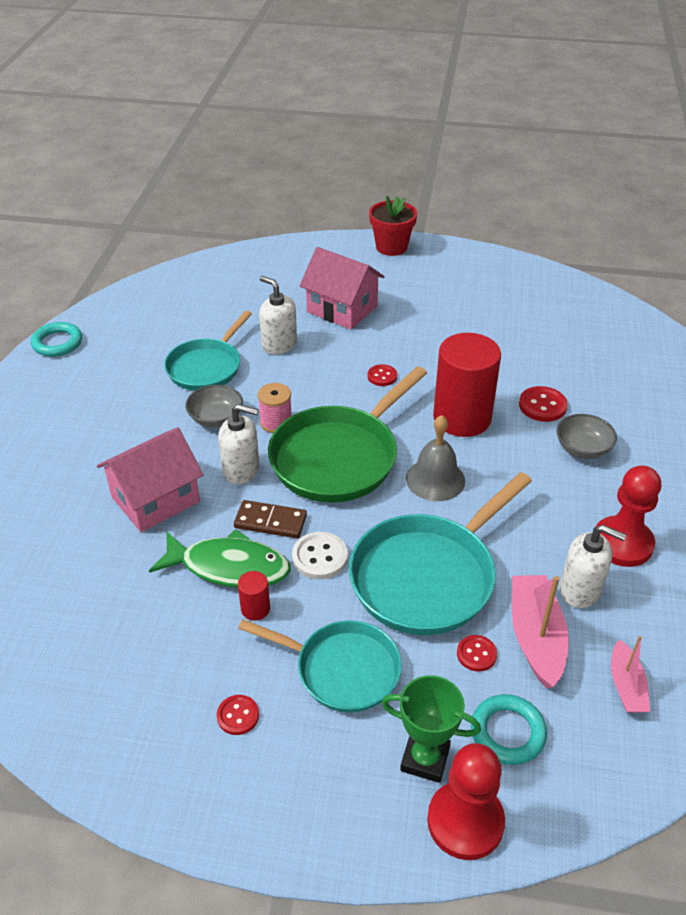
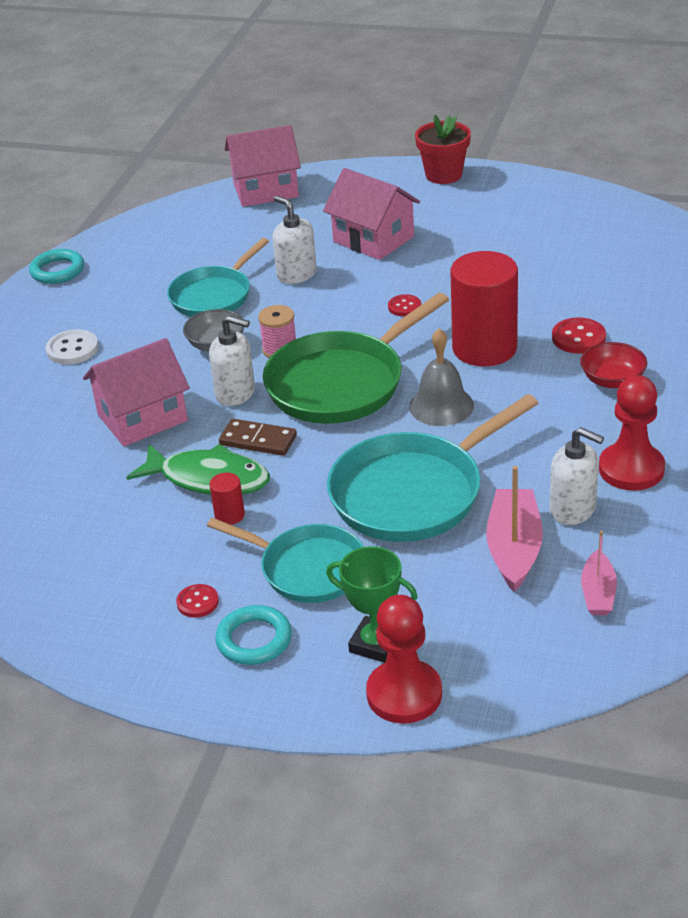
camera: 10 degrees right, 5 degrees down
white button [292,532,348,579] -> white button moved to [46,329,98,365]
red button [457,635,497,671] -> none
turquoise ring [471,694,547,765] -> turquoise ring moved to [215,605,292,665]
grey bowl [556,414,617,459] -> red bowl [580,342,647,388]
none -> pink house [225,125,301,207]

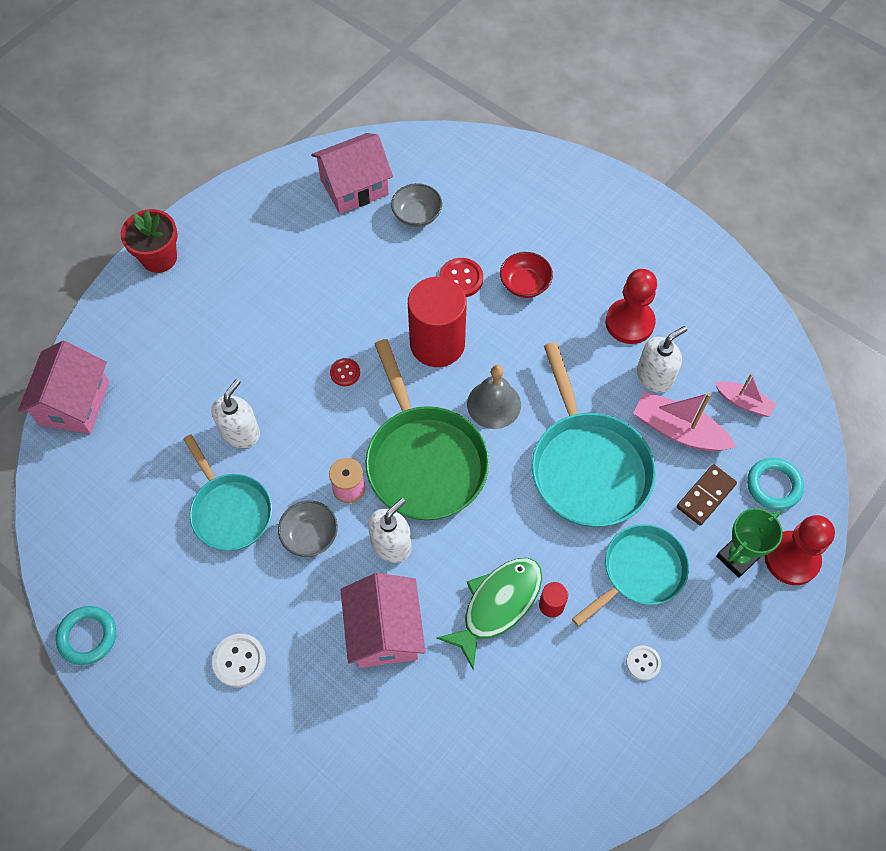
camera: 70 degrees left, 25 degrees up
red button [176,584,219,618] -> white button [626,645,661,680]
turquoise ring [215,605,292,665] -> turquoise ring moved to [747,458,804,510]
brown domino [219,419,297,456] -> brown domino moved to [677,464,737,526]
white soap dispenser [272,196,317,284] -> white soap dispenser turned 135 degrees clockwise [211,379,260,448]
pink house [323,168,420,260] -> pink house moved to [311,133,393,214]
none -> grey bowl [391,183,442,227]

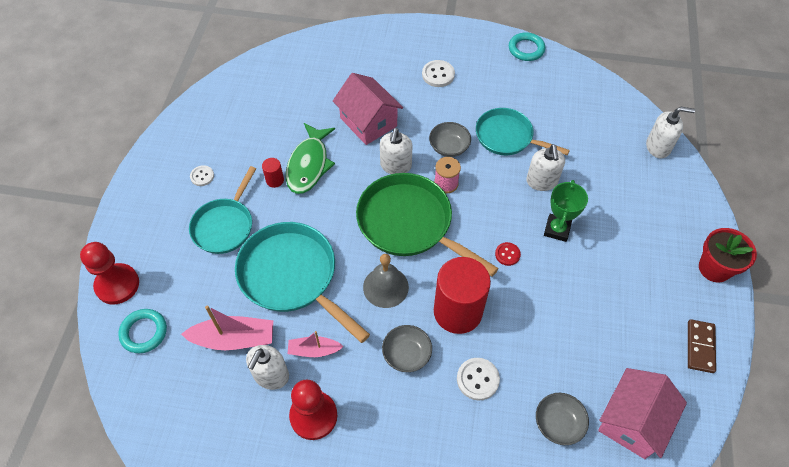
camera: 150 degrees right, 5 degrees down
pink house [18,341,109,434] -> white soap dispenser [646,107,695,159]
red button [439,258,483,297] -> white button [457,358,500,401]
red bowl [500,252,553,298] -> none
brown domino [677,464,737,526] -> brown domino moved to [688,319,716,373]
pink boat [715,373,776,417] -> pink boat moved to [288,331,344,357]
green trophy [716,508,783,578] -> green trophy moved to [544,180,588,242]
none -> grey bowl [382,325,432,372]

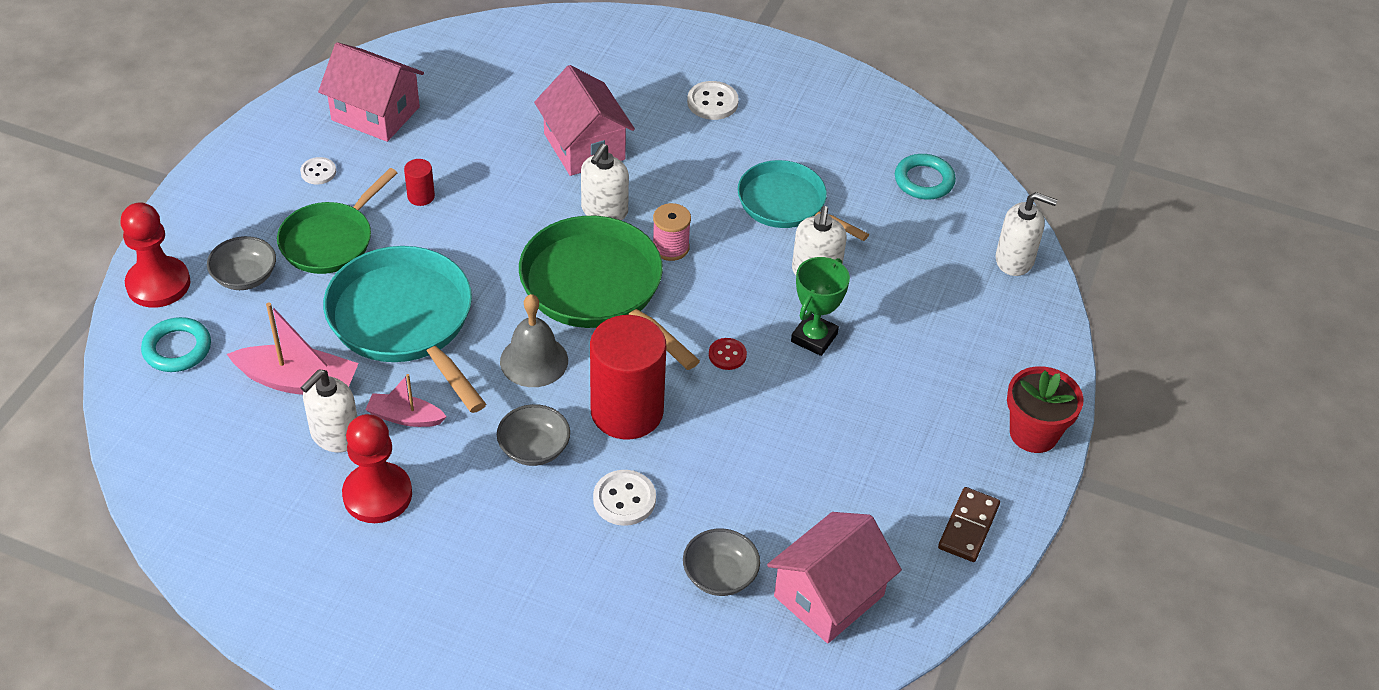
camera: 10 degrees right, 10 degrees down
turquoise pan [189,166,256,254] -> green pan [277,168,397,274]
green fish [286,123,335,194] -> none
grey bowl [429,122,471,157] -> grey bowl moved to [207,236,276,290]
turquoise ring [509,32,545,61] -> turquoise ring moved to [895,154,956,200]
none -> pink house [318,42,424,142]

